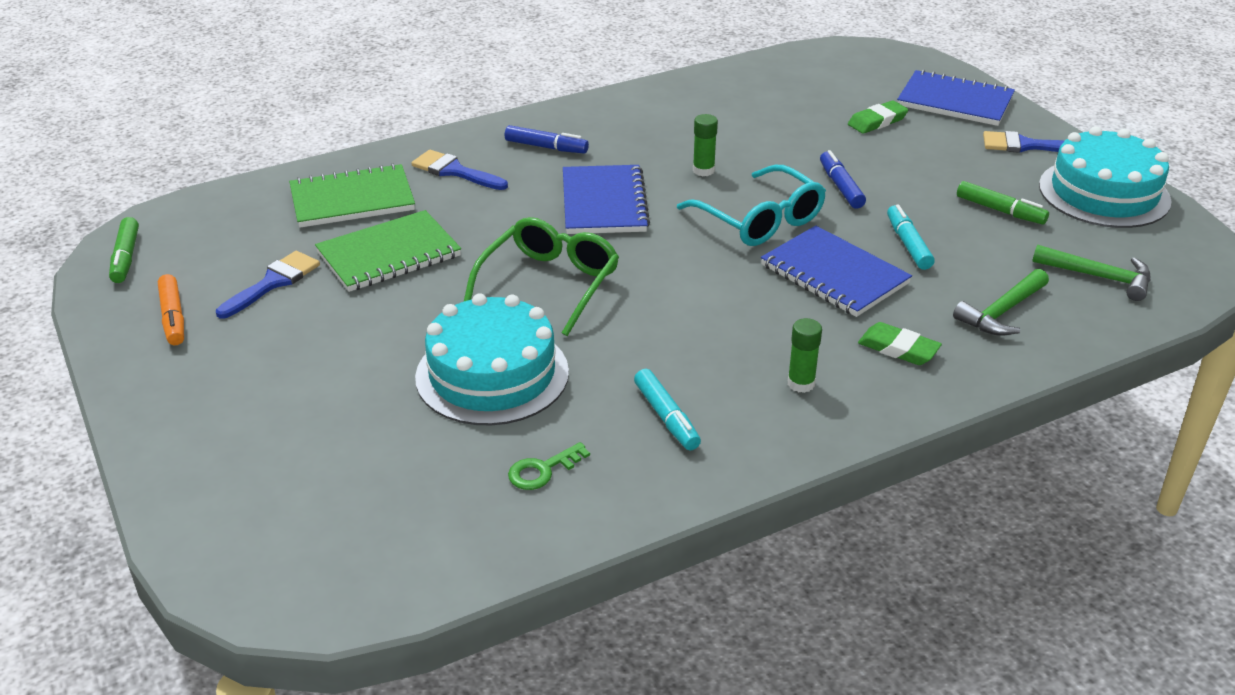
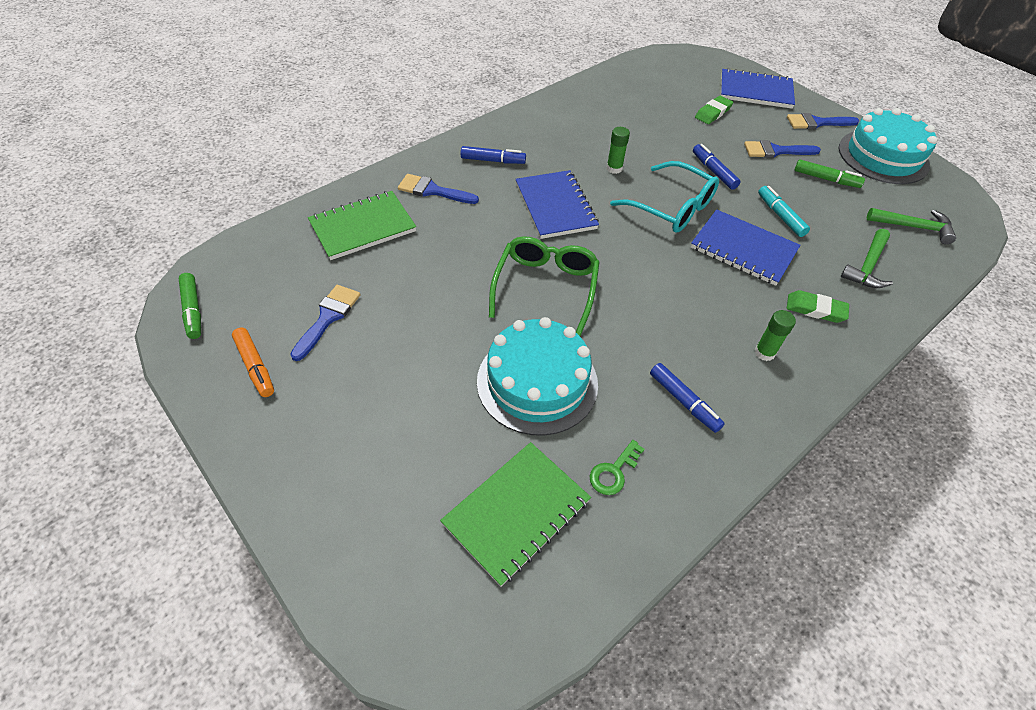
camera: 15 degrees left, 15 degrees up
green notebook [315,210,461,292] -> green notebook moved to [440,442,591,587]
turquoise marker [634,369,701,450] -> blue marker [650,363,725,433]
none -> blue brush [744,140,821,158]

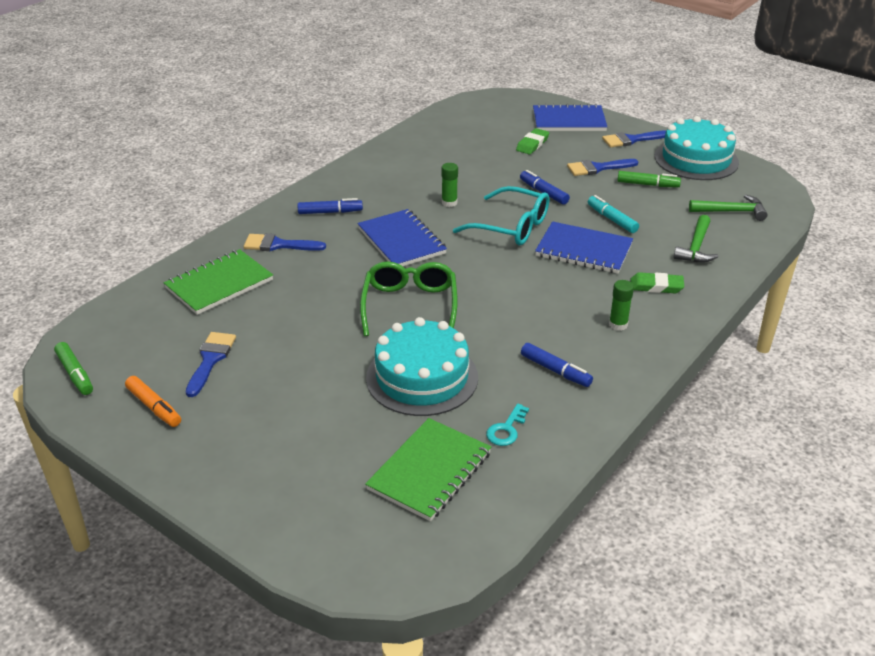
camera: 10 degrees left, 15 degrees down
green key [590,440,644,495] -> turquoise key [486,404,529,446]

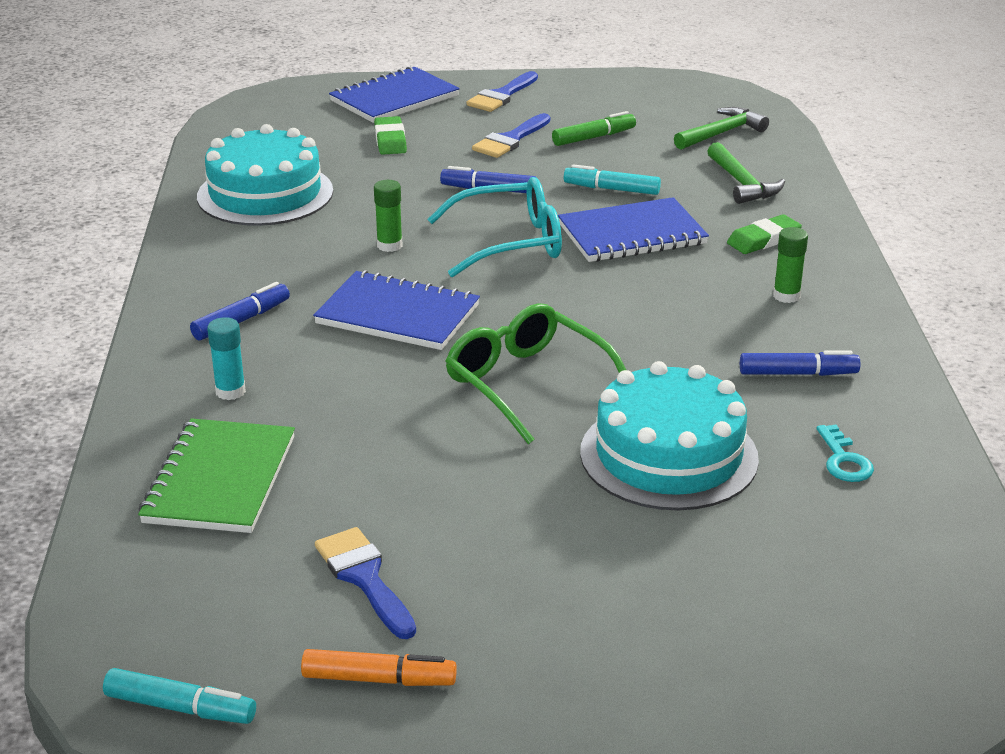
camera: 40 degrees left, 5 degrees down
green marker [54,342,93,395] -> turquoise marker [103,668,256,724]
blue brush [244,233,326,251] -> turquoise glue stick [207,317,246,400]
green notebook [365,418,491,521] -> none
turquoise cake [655,116,739,180] -> turquoise cake moved to [197,124,333,226]

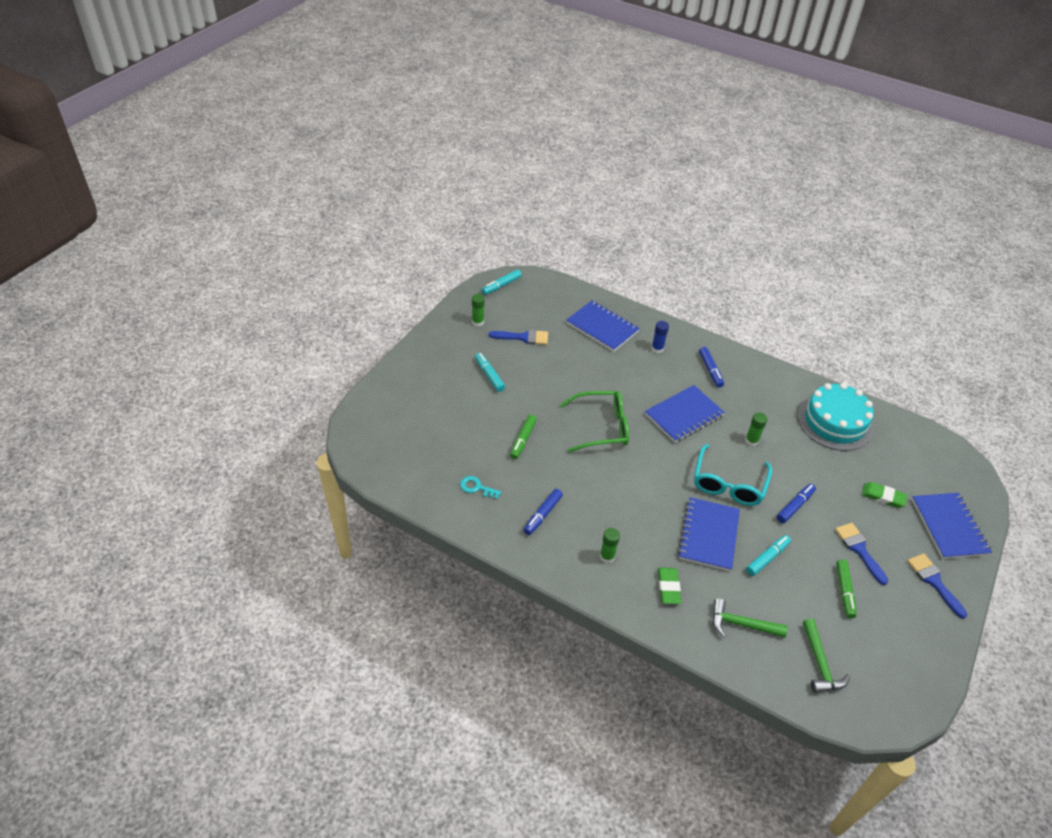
camera: 120 degrees right, 15 degrees up
green notebook [138,418,295,533] -> blue notebook [566,301,640,352]
turquoise glue stick [207,317,246,400] -> blue glue stick [651,321,669,353]
orange marker [301,649,457,686] -> green glue stick [472,294,485,327]
turquoise cake [580,361,759,510] -> green marker [510,415,537,459]
none -> turquoise marker [475,353,505,392]

